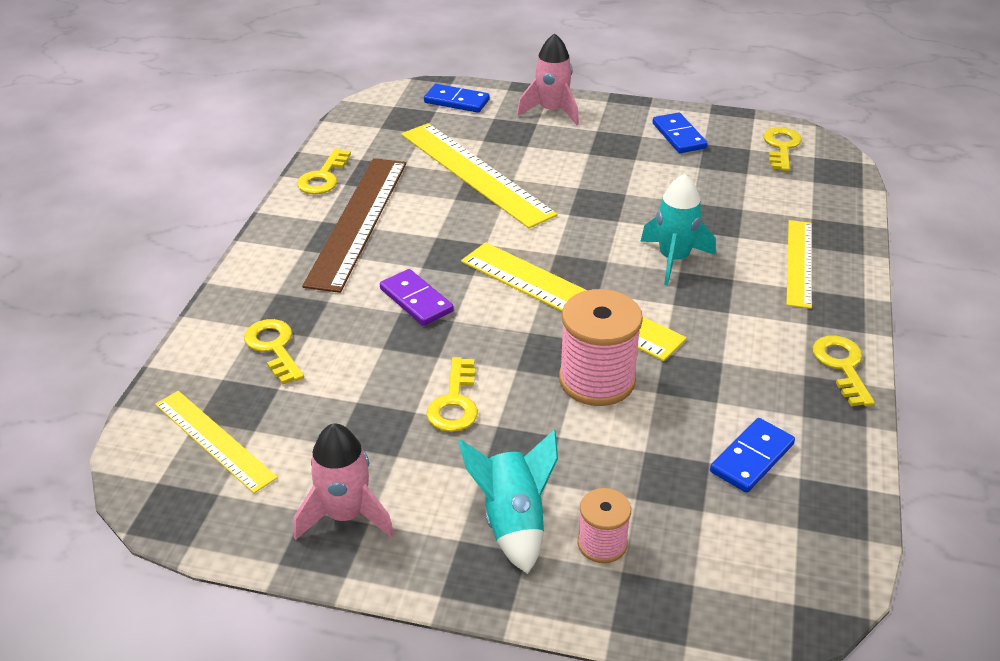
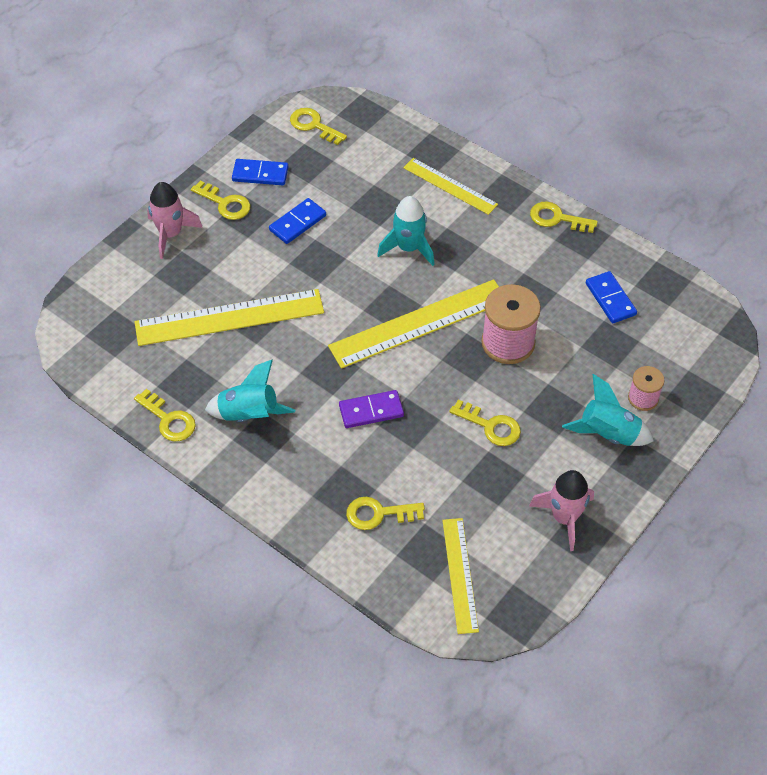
camera: 65 degrees left, 15 degrees up
yellow ruler [155,391,278,493] -> yellow ruler turned 75 degrees counterclockwise [442,518,479,634]
brown ruler [302,158,406,293] -> turquoise rocket [205,360,295,422]
blue domino [424,84,490,113] -> blue domino moved to [269,198,326,244]
none -> yellow key [191,180,251,220]

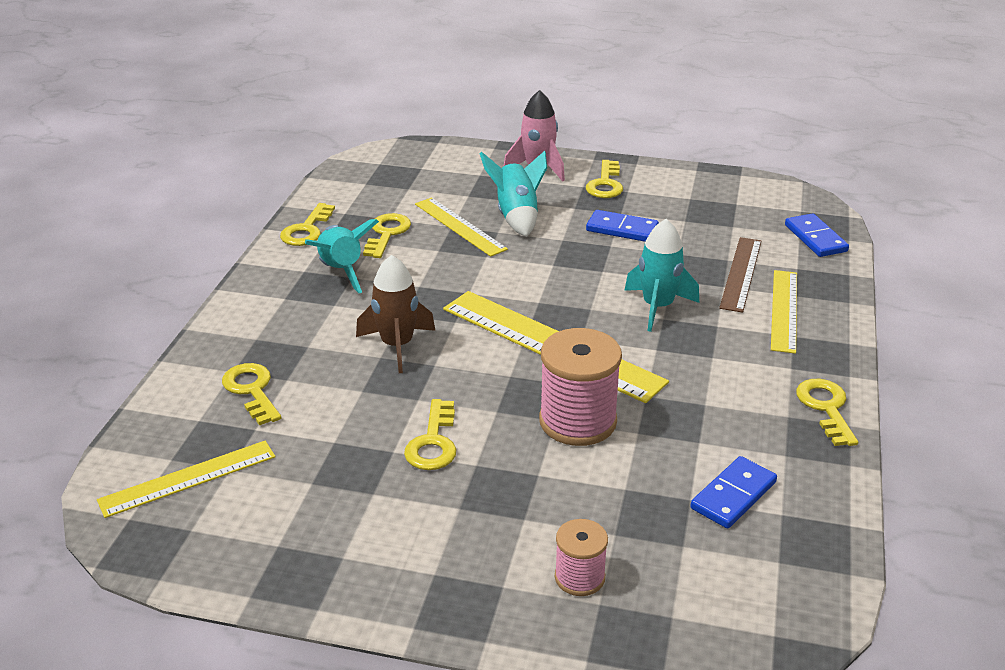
camera: 65 degrees right, 20 degrees down
yellow ruler [135,289,324,346] -> yellow ruler [415,197,508,257], size x0.60
blue domino [232,159,288,185] -> blue domino moved to [785,213,849,257]
yellow key [290,108,347,145] -> yellow key moved to [363,213,411,258]
purple domino [339,390,404,428] -> brown rocket [356,255,436,373]
pink rocket [529,470,594,551] -> none
turquoise rocket [562,374,654,446] -> turquoise rocket moved to [479,151,547,237]
none -> brown ruler [719,237,762,313]

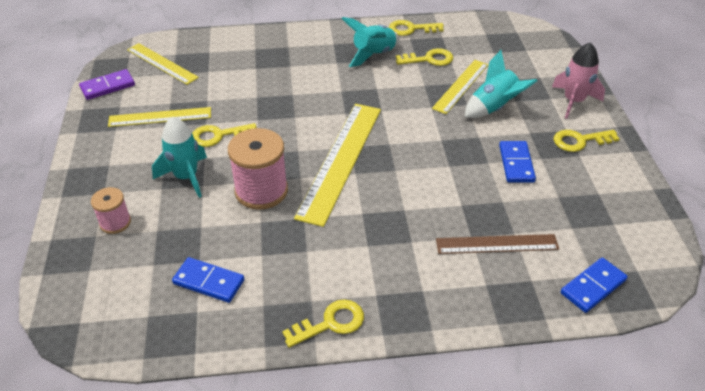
camera: 70 degrees right, 10 degrees up
yellow key [222,363,282,426] -> none
brown rocket [356,255,436,373] -> none
turquoise rocket [624,219,699,332] -> turquoise rocket moved to [152,116,207,198]
yellow ruler [771,270,797,354] -> yellow ruler moved to [108,107,211,127]
none -> purple domino [79,69,135,100]

